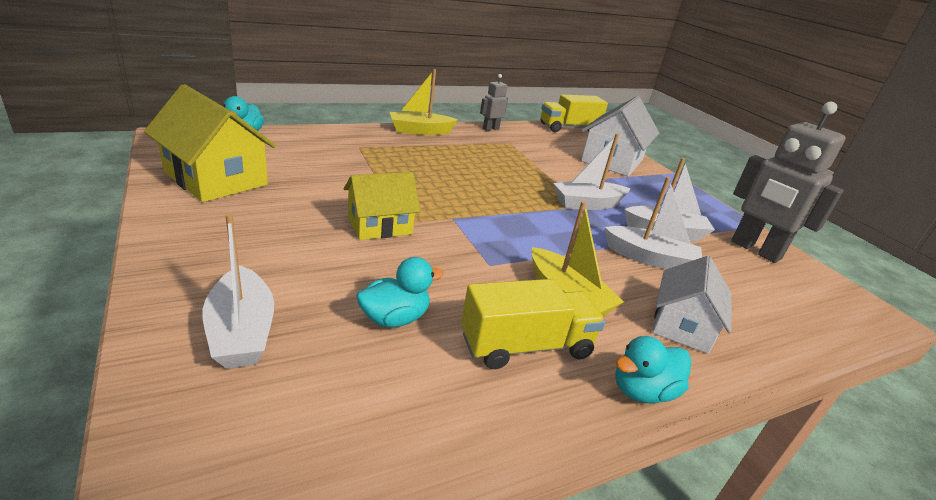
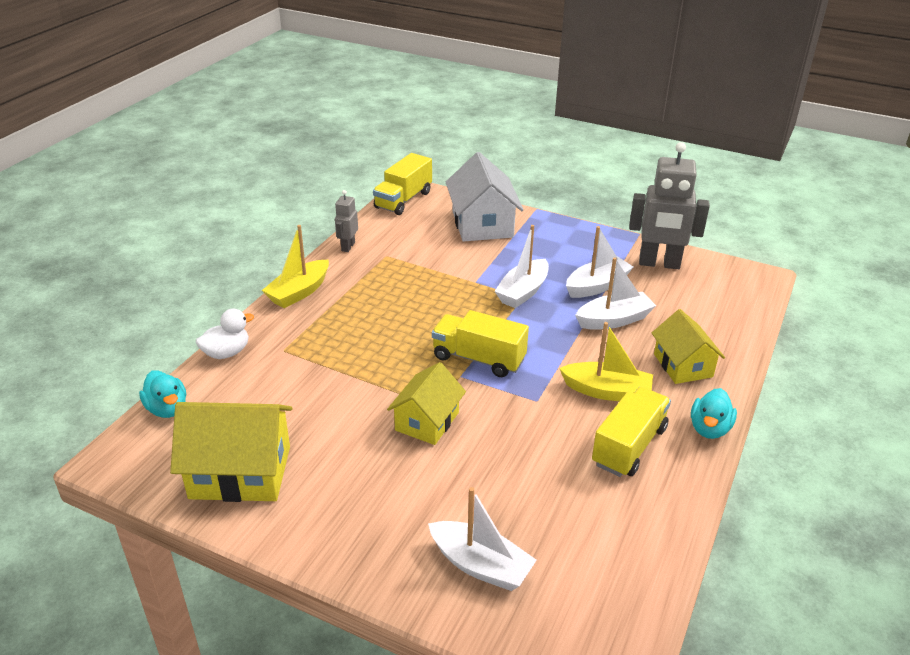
camera: 35 degrees left, 5 degrees up
turquoise duck [356,257,444,327] -> none
white house [652,256,732,354] -> yellow house [652,309,725,384]
none -> white duck [196,308,254,359]
none -> yellow truck [432,310,529,377]

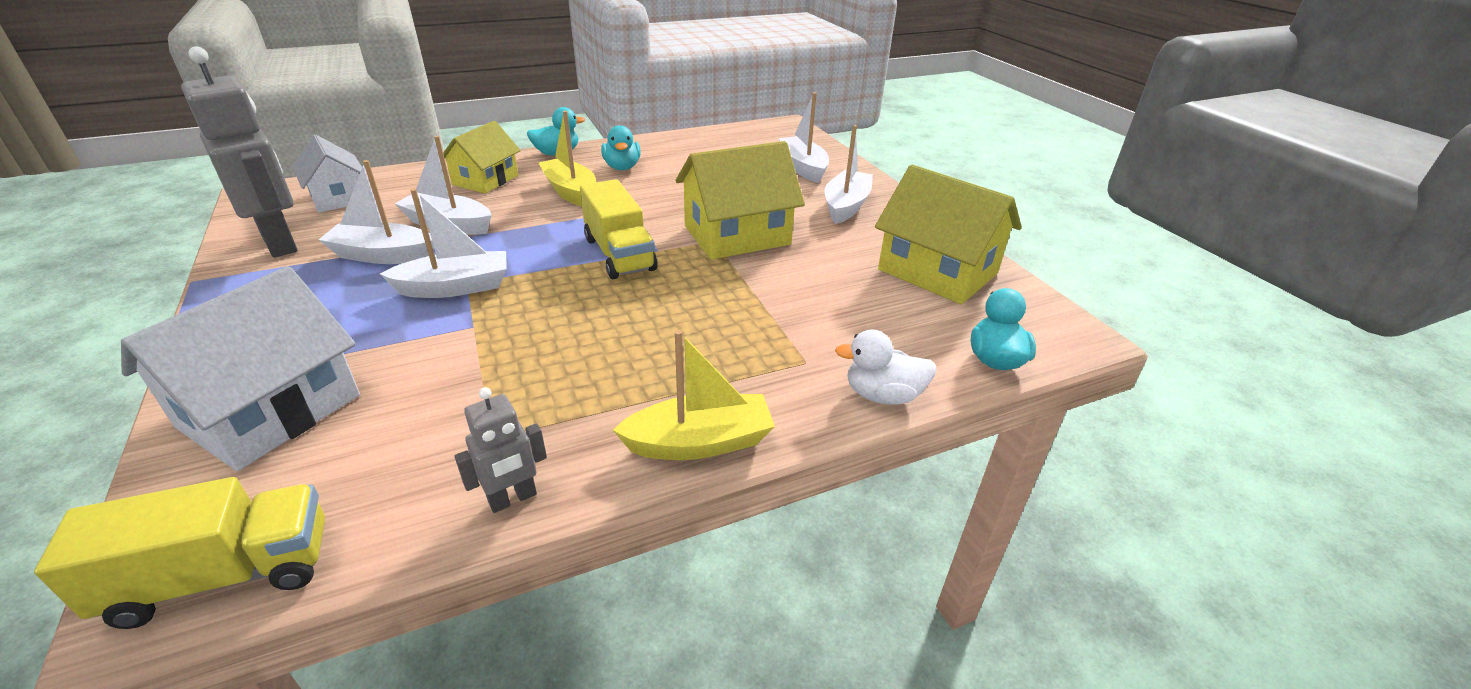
camera: 140 degrees left, 0 degrees up
yellow house [387,362,466,445] -> yellow house [675,141,805,260], size x1.54
yellow truck [592,387,671,477] -> turquoise duck [601,125,641,170]
none -> white house [292,135,362,213]
none -> white boat [824,125,873,224]

